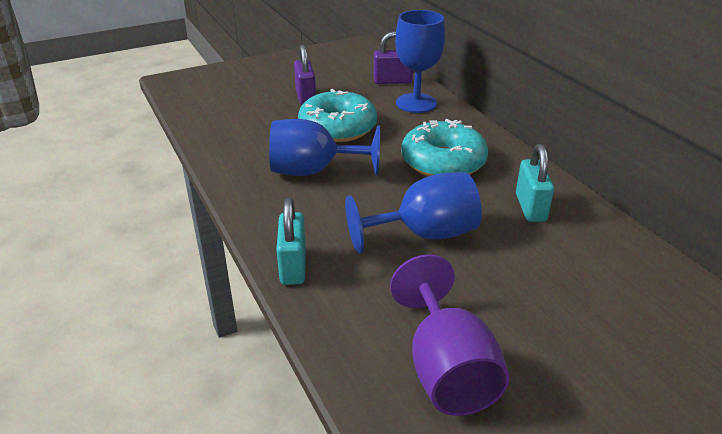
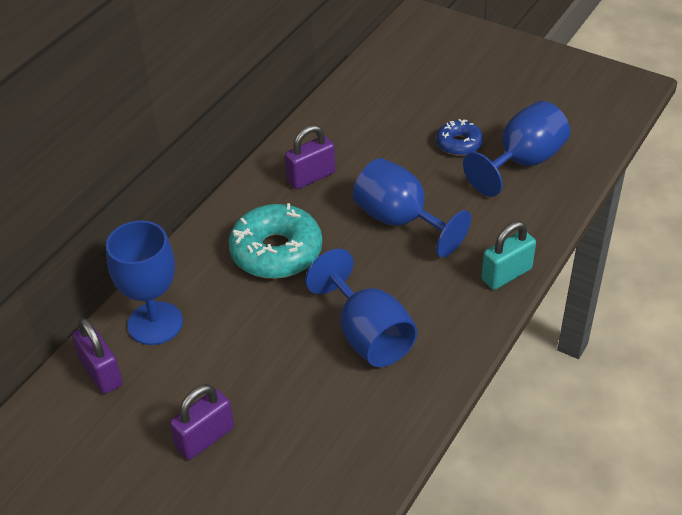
camera: 120 degrees left, 10 degrees up
turquoise donut [298,89,377,142] -> none
purple goblet [390,254,510,416] -> blue goblet [463,101,570,197]
turquoise padlock [516,144,554,222] -> purple padlock [285,125,335,189]
none -> blue donut [436,119,483,156]

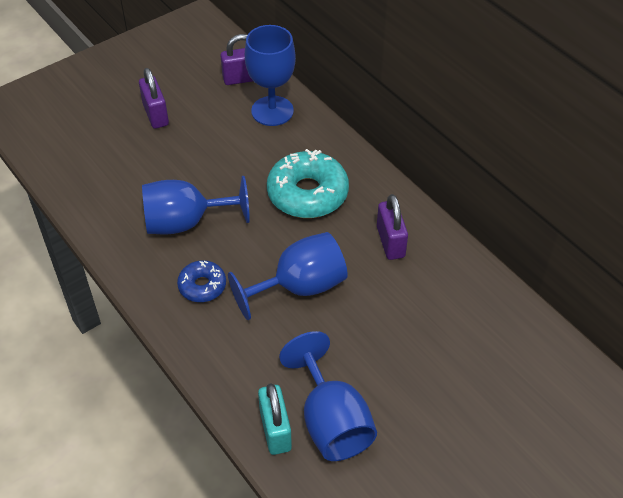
camera: 110 degrees right, 5 degrees up
blue donut [436,119,483,156] -> blue donut moved to [177,260,226,302]
turquoise padlock [481,221,536,290] -> turquoise padlock moved to [258,383,292,455]

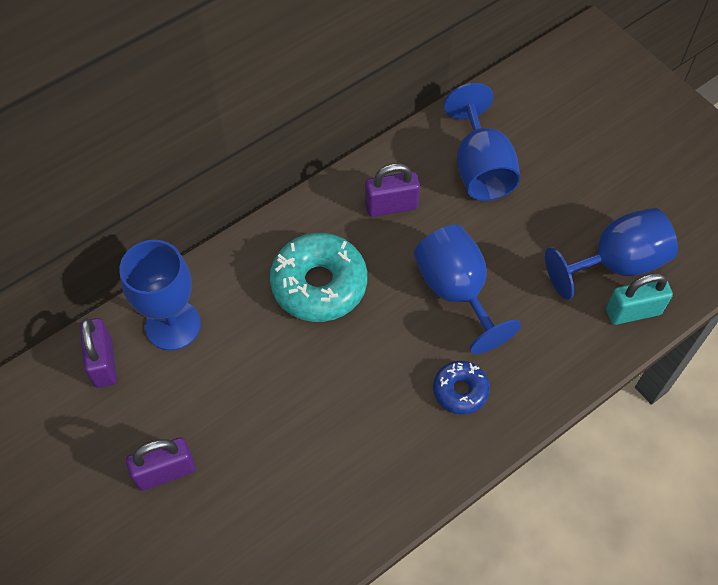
camera: 90 degrees left, 10 degrees up
blue goblet [142,176,250,234] -> blue goblet moved to [444,83,520,201]

